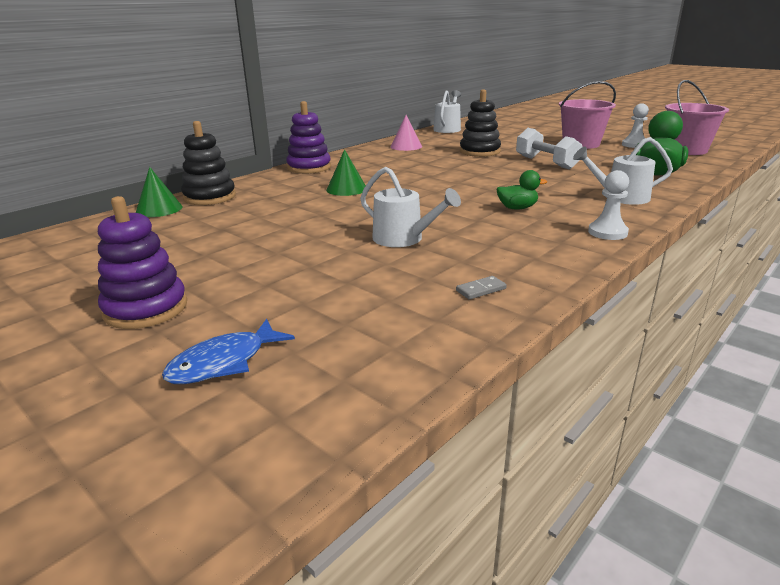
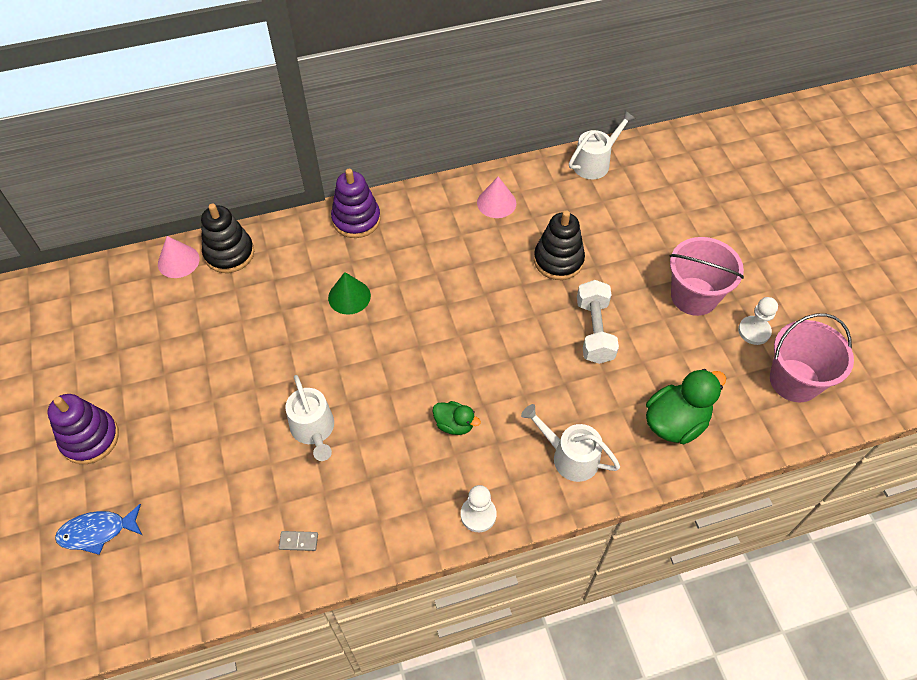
camera: 30 degrees right, 30 degrees up
green cone [136,167,183,217] -> pink cone [158,236,200,278]

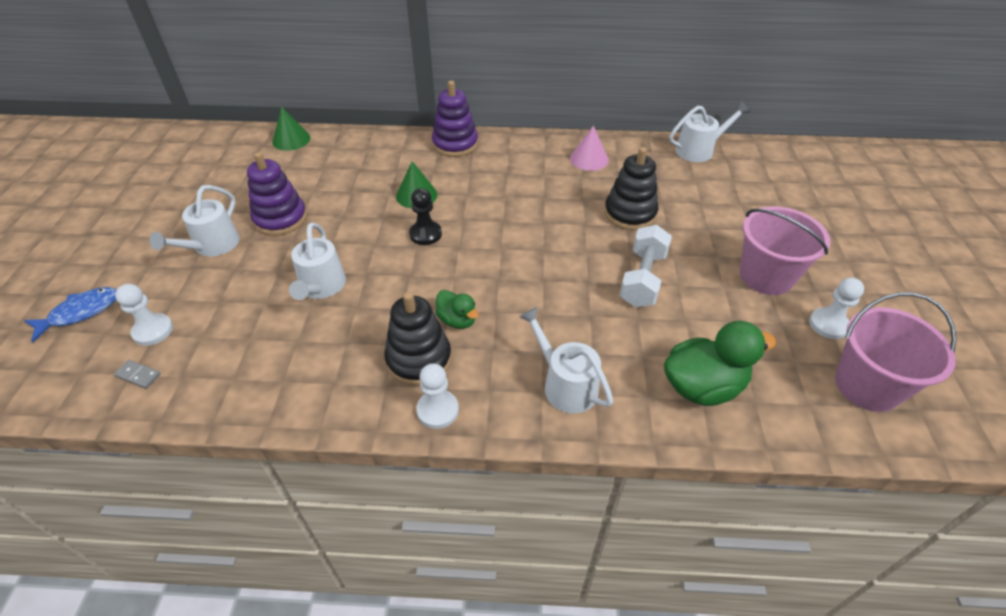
camera: 20 degrees right, 10 degrees down
purple stacking toy [47,394,119,464] -> purple stacking toy moved to [247,152,307,236]
blue fish [55,504,142,555] -> blue fish turned 135 degrees clockwise [24,287,117,343]
pink cone [158,236,200,278] -> green cone [272,107,310,151]
black stacking toy [201,204,254,273] -> black stacking toy moved to [384,292,452,386]
grey domino [279,531,318,551] -> grey domino moved to [114,360,161,389]
none -> white pawn [115,284,173,346]
none -> white watering can [150,185,240,256]
none -> black pawn [409,188,442,245]

